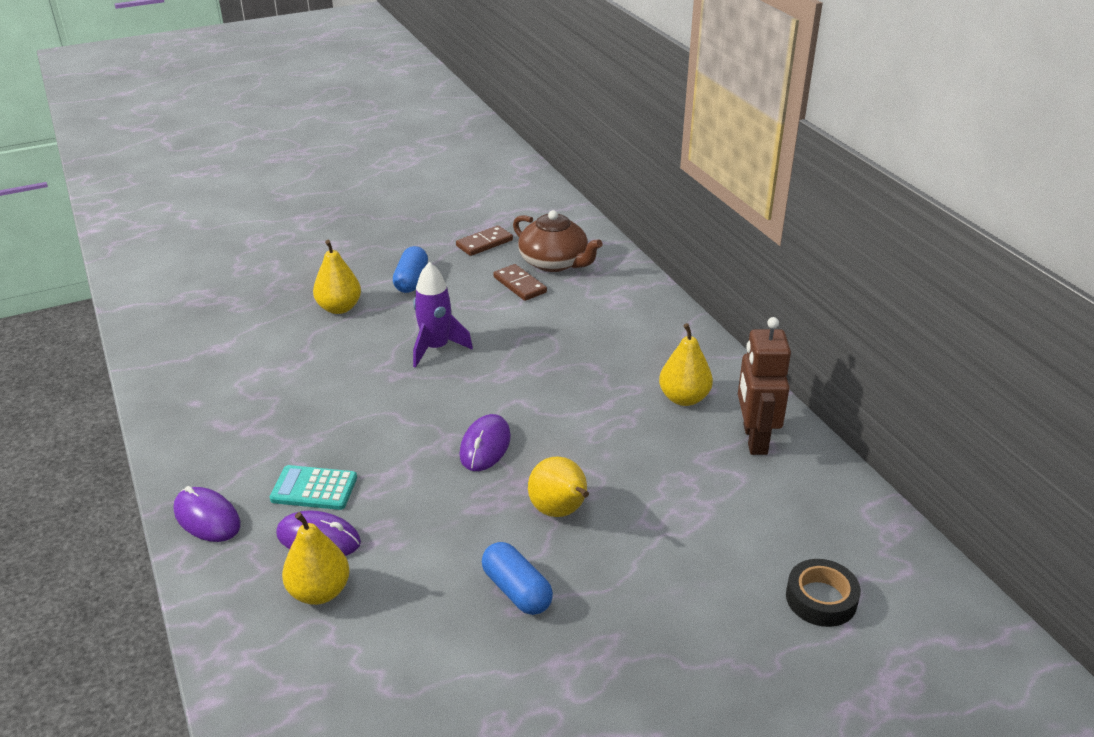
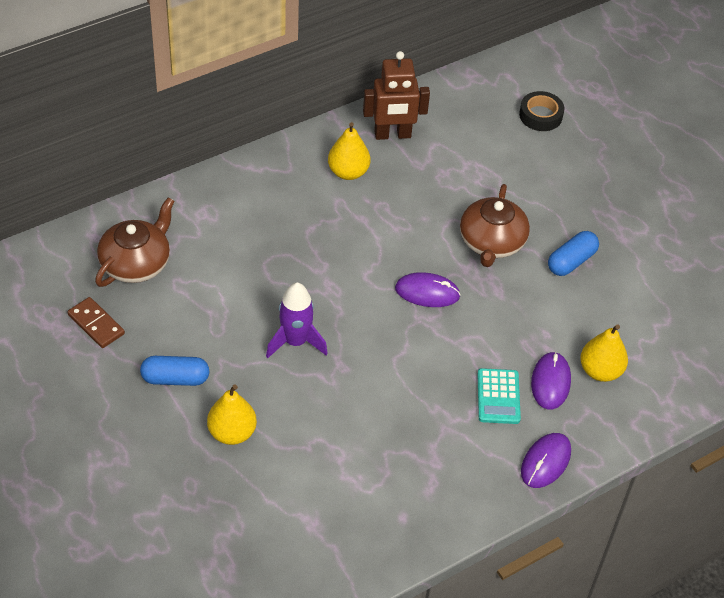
camera: 100 degrees left, 15 degrees up
brown domino [493,264,547,301] -> none
yellow pear [528,456,589,517] -> brown teapot [460,184,530,267]

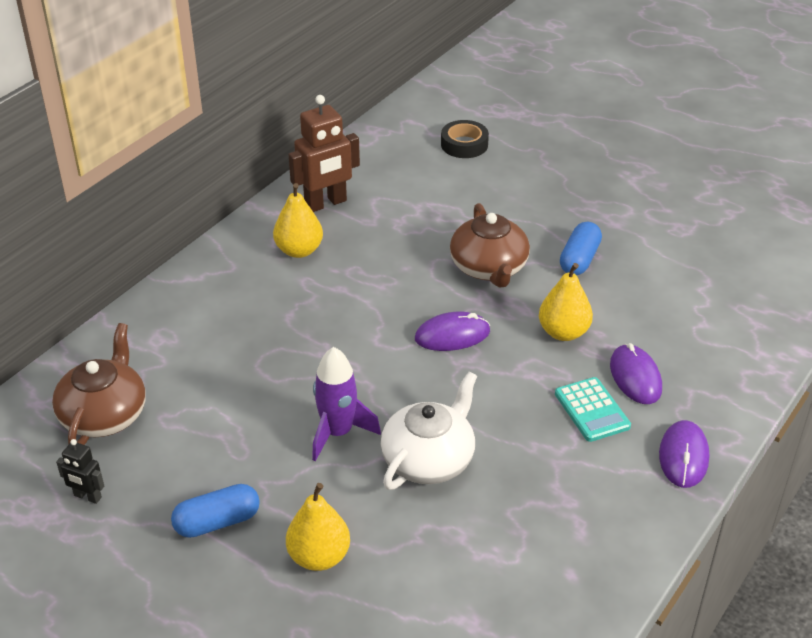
camera: 20 degrees left, 10 degrees down
brown domino [68,297,125,348] -> black robot [56,439,104,504]
yellow pear [580,324,628,382] -> yellow pear moved to [539,263,593,341]
none -> white teapot [381,372,477,490]

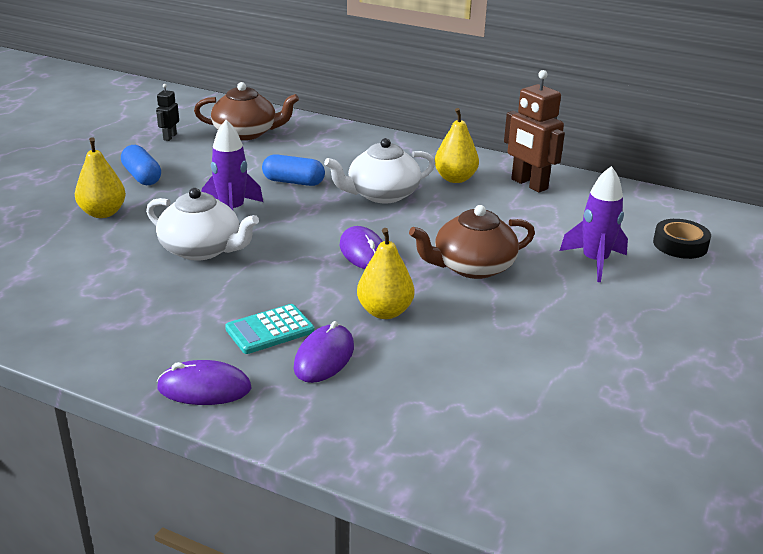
camera: 80 degrees right, 10 degrees down
blue capsule [560,222,602,275] -> blue capsule moved to [262,154,325,186]
purple mouse [610,343,662,404] -> purple mouse turned 45 degrees counterclockwise [293,321,354,383]
none -> white teapot [324,138,435,203]
none -> purple rocket [560,166,628,282]

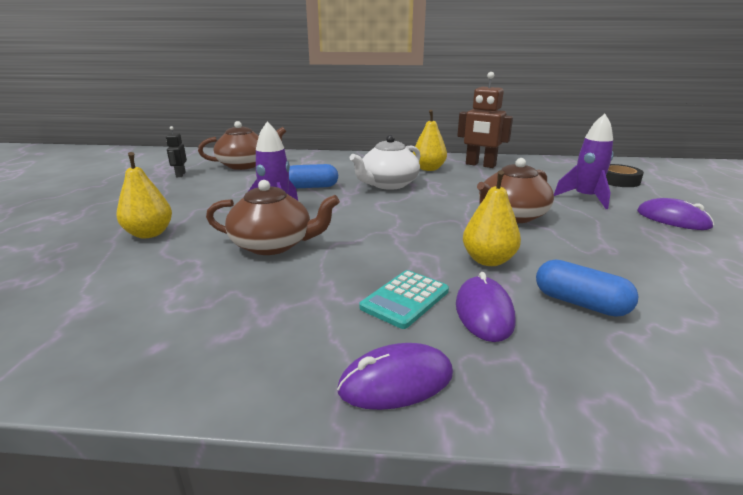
camera: 20 degrees left, 5 degrees down
blue capsule [121,145,161,185] -> blue capsule moved to [536,259,639,317]
white teapot [146,188,259,261] -> brown teapot [206,180,340,255]
purple mouse [340,226,383,269] -> purple mouse moved to [637,198,714,230]

